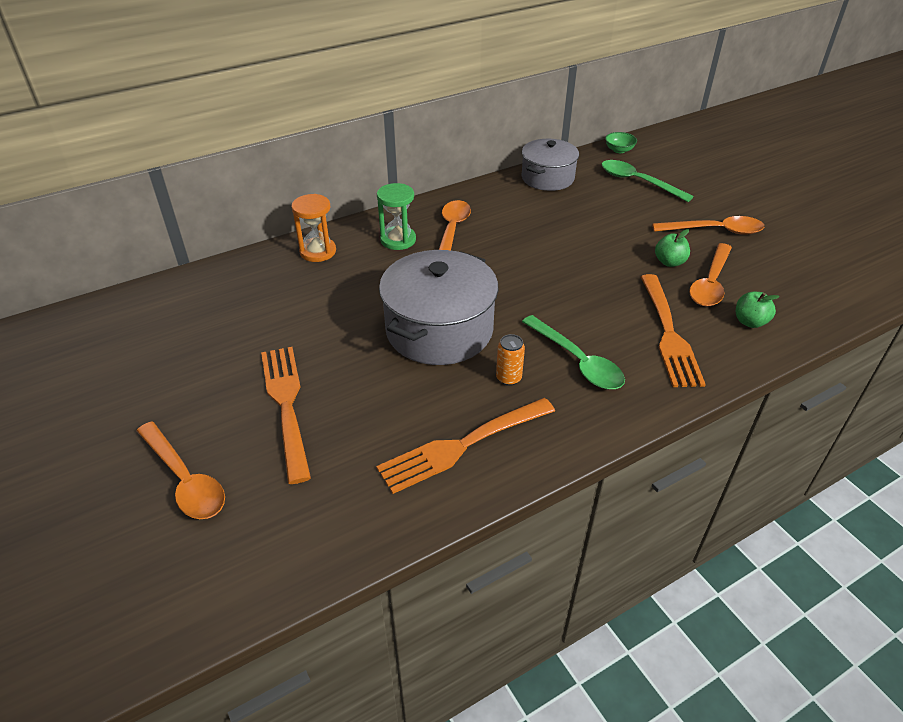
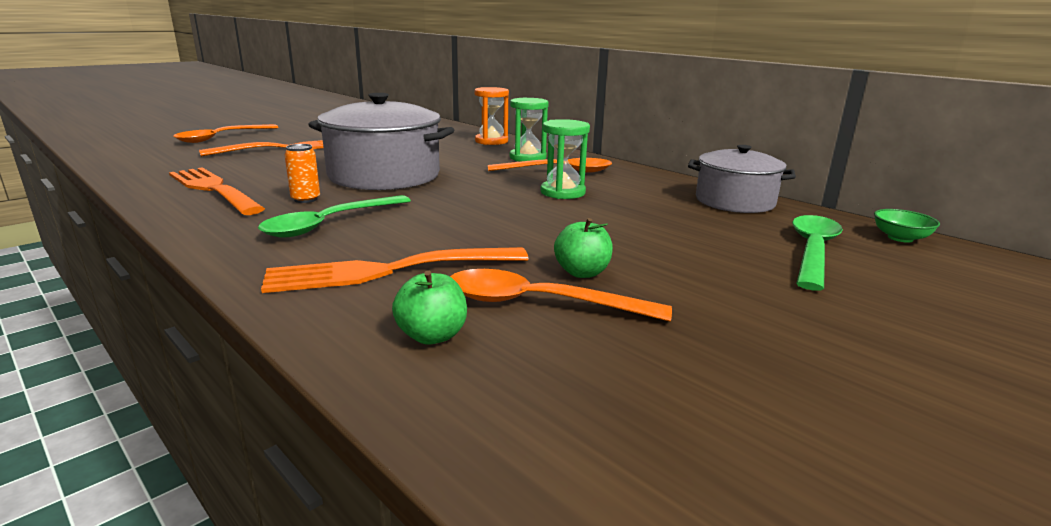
camera: 75 degrees right, 20 degrees down
orange spoon [652,216,764,235] -> none
none -> green hourglass [540,119,590,199]

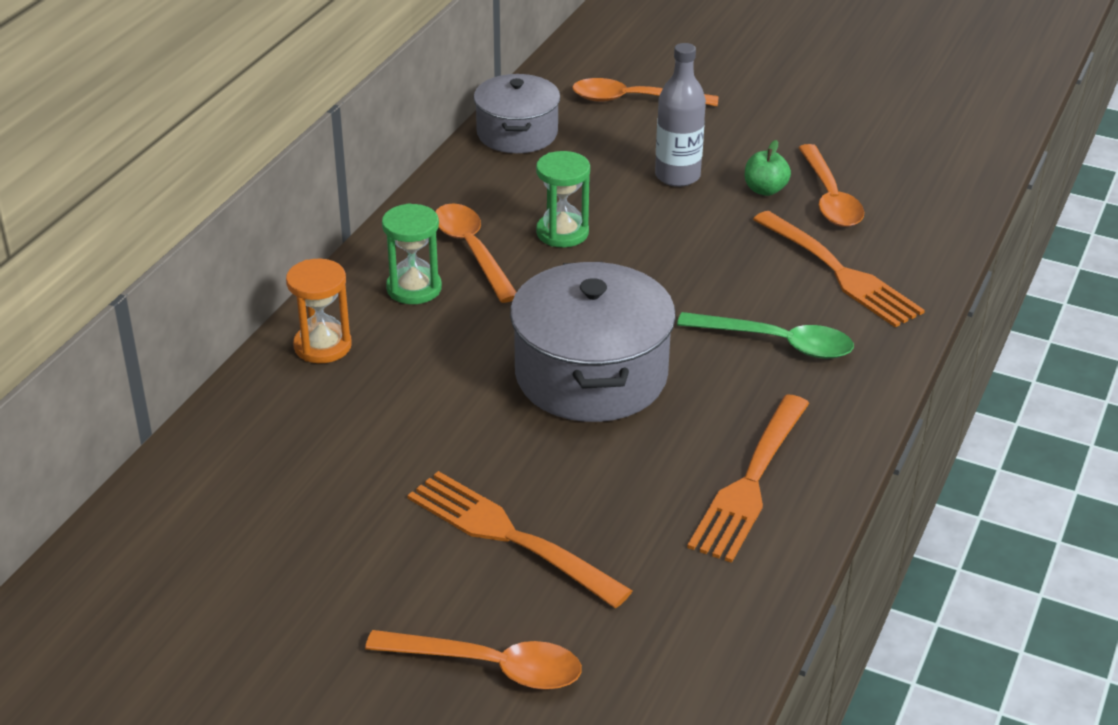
camera: 110 degrees left, 15 degrees up
orange can [284,144,320,203] -> none
green apple [392,270,467,344] -> none
green spoon [792,215,843,291] -> orange spoon [572,78,718,106]
green bowl [874,209,940,243] -> none
none -> grey bottle [655,43,706,187]

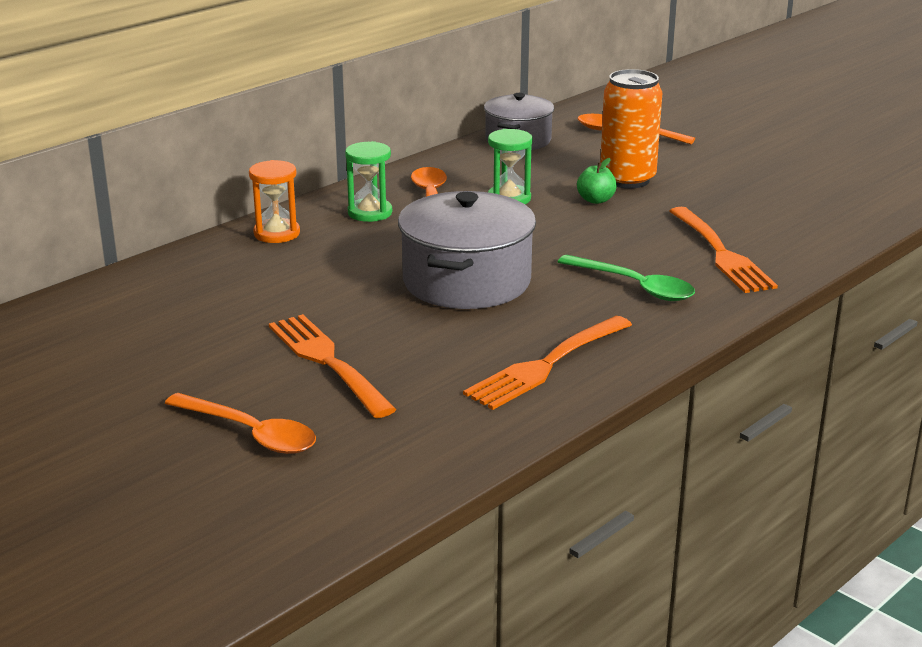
camera: 20 degrees right, 10 degrees down
grey bottle [655,43,706,187] -> orange can [600,69,662,189]
green apple [745,140,791,196] -> green apple moved to [577,158,617,204]
orange spoon [798,144,864,227] -> none

